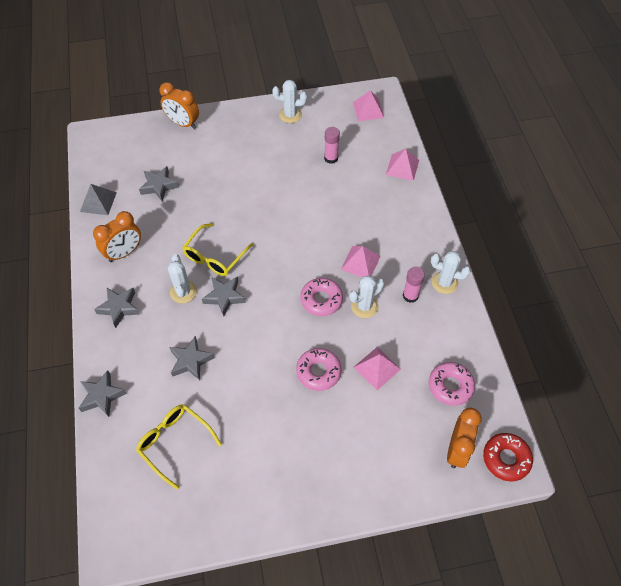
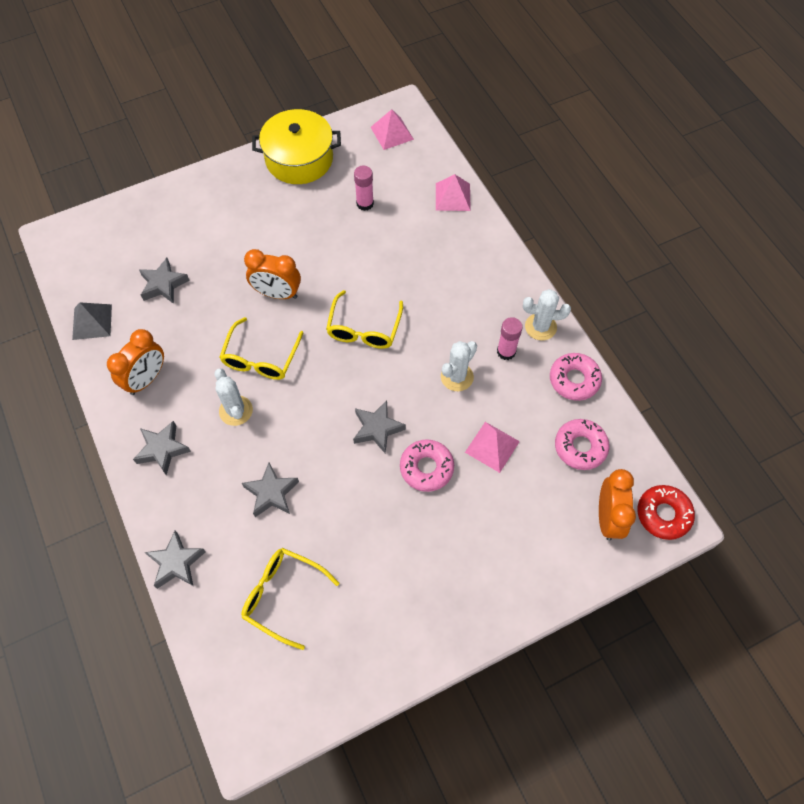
camera: 15 degrees left, 5 degrees up
orange clock [159,82,199,129] -> orange clock moved to [244,249,301,299]
grey star [202,276,246,316] -> grey star moved to [353,400,406,453]
white cactus [272,80,307,123] -> yellow pot [252,109,341,184]
pink donut [300,278,343,316] -> pink donut moved to [550,353,602,401]
pink pyramid [341,246,381,277] -> none
none -> yellow glasses [326,290,403,349]

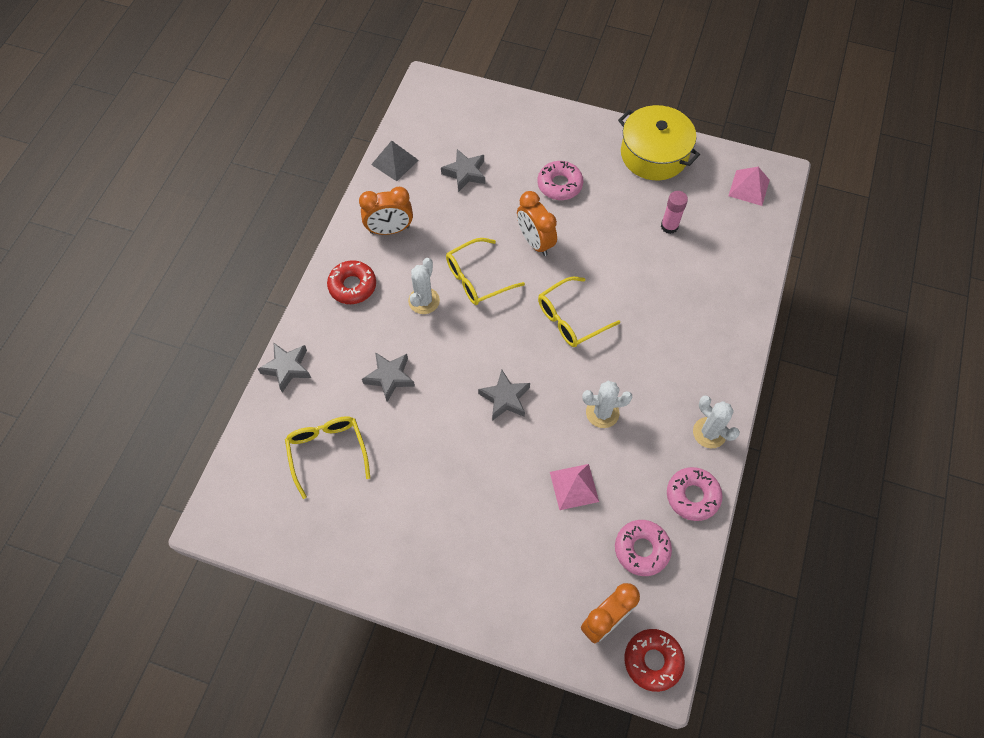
camera: 45 degrees right, 0 degrees up
grey star [133,421,191,476] -> red donut [327,260,376,304]
pink donut [400,439,454,492] -> pink donut moved to [538,161,583,200]
pink pyramid [436,174,471,211] -> none
pink glue stick [497,317,523,360] -> none

